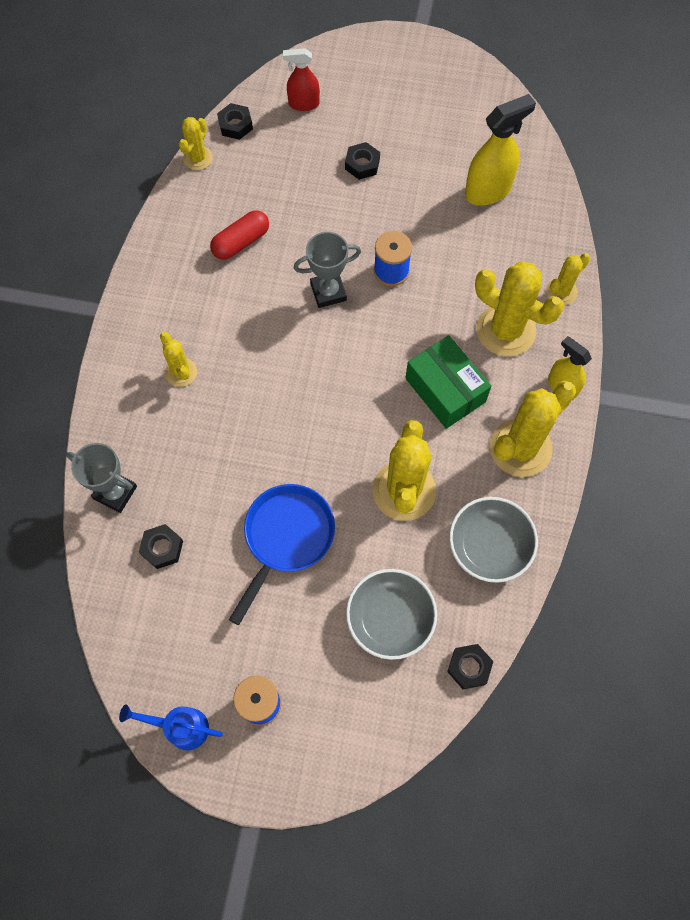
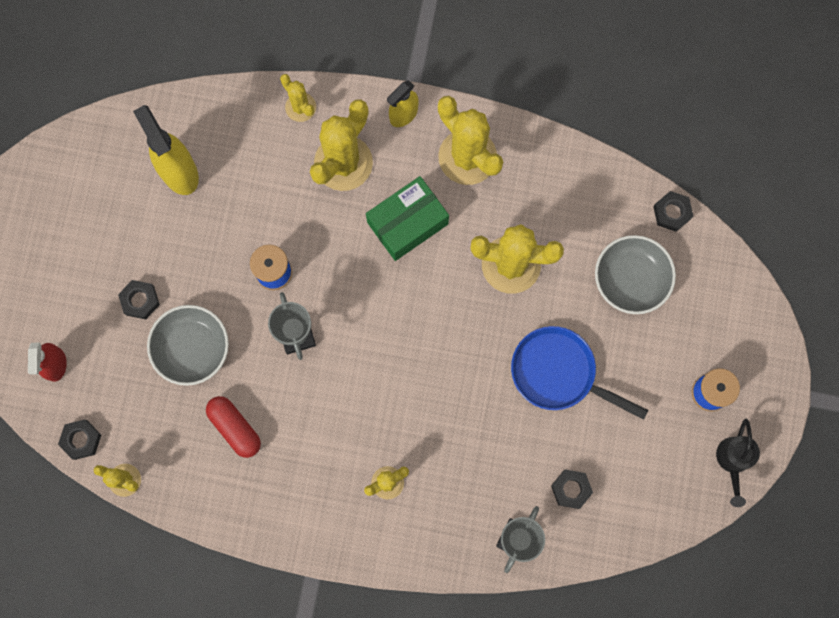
camera: 90 degrees left, 10 degrees up
blue watering can [119,704,223,750] -> black watering can [716,419,760,507]
grey bowl [449,497,538,583] -> grey bowl moved to [147,305,229,386]

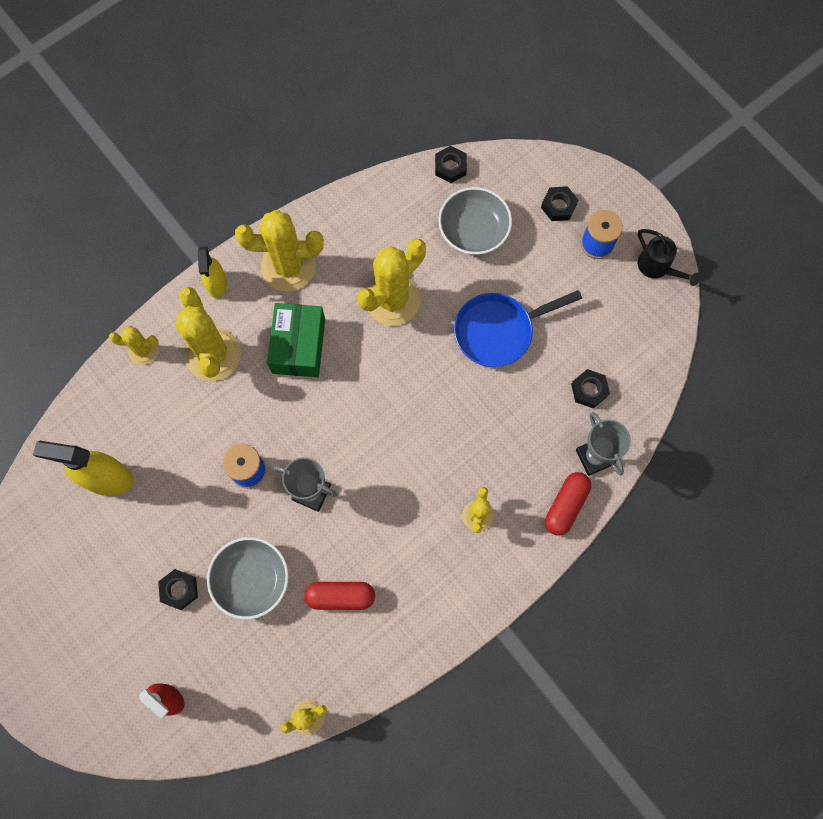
camera: 50 degrees left, 5 degrees down
black nut [58,419,101,460] -> black nut moved to [541,186,578,221]
none -> red capsule [545,472,591,536]

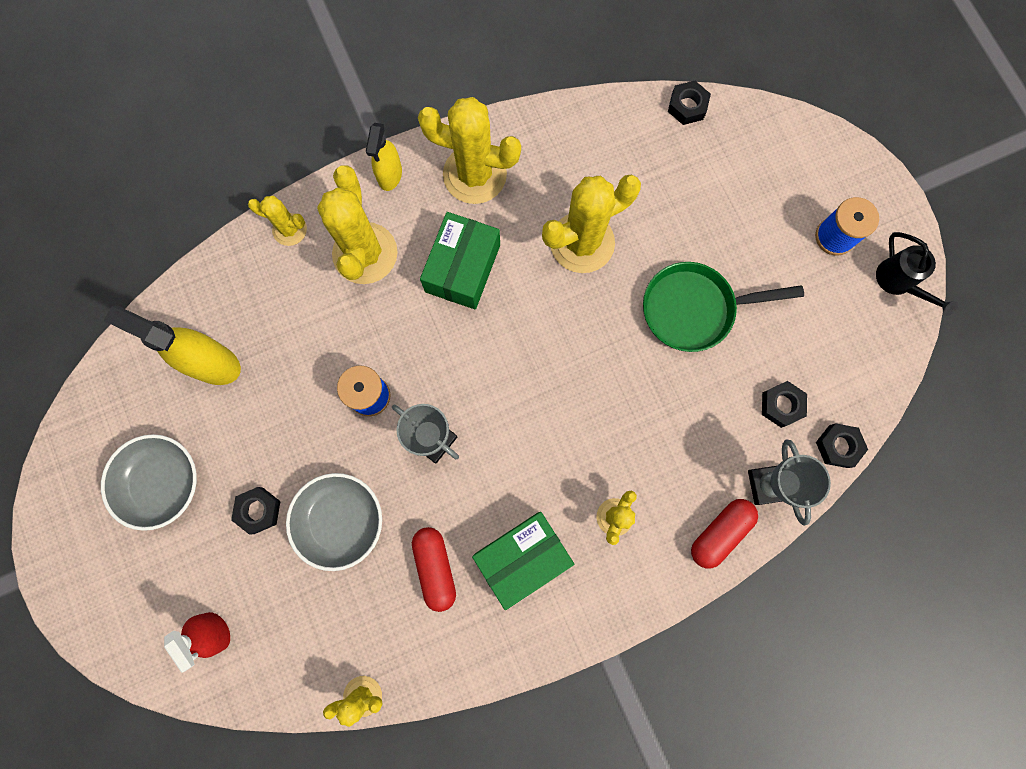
camera: 15 degrees right, 5 degrees up
red capsule [304,582,375,610] -> red capsule turned 60 degrees clockwise [412,527,456,612]
grey bowl [438,187,512,255] -> grey bowl moved to [101,434,197,531]
blue pan [454,290,582,367] -> green pan [643,262,804,352]
black nut [541,186,578,221] -> black nut moved to [816,423,868,468]
none -> green box [472,512,574,610]

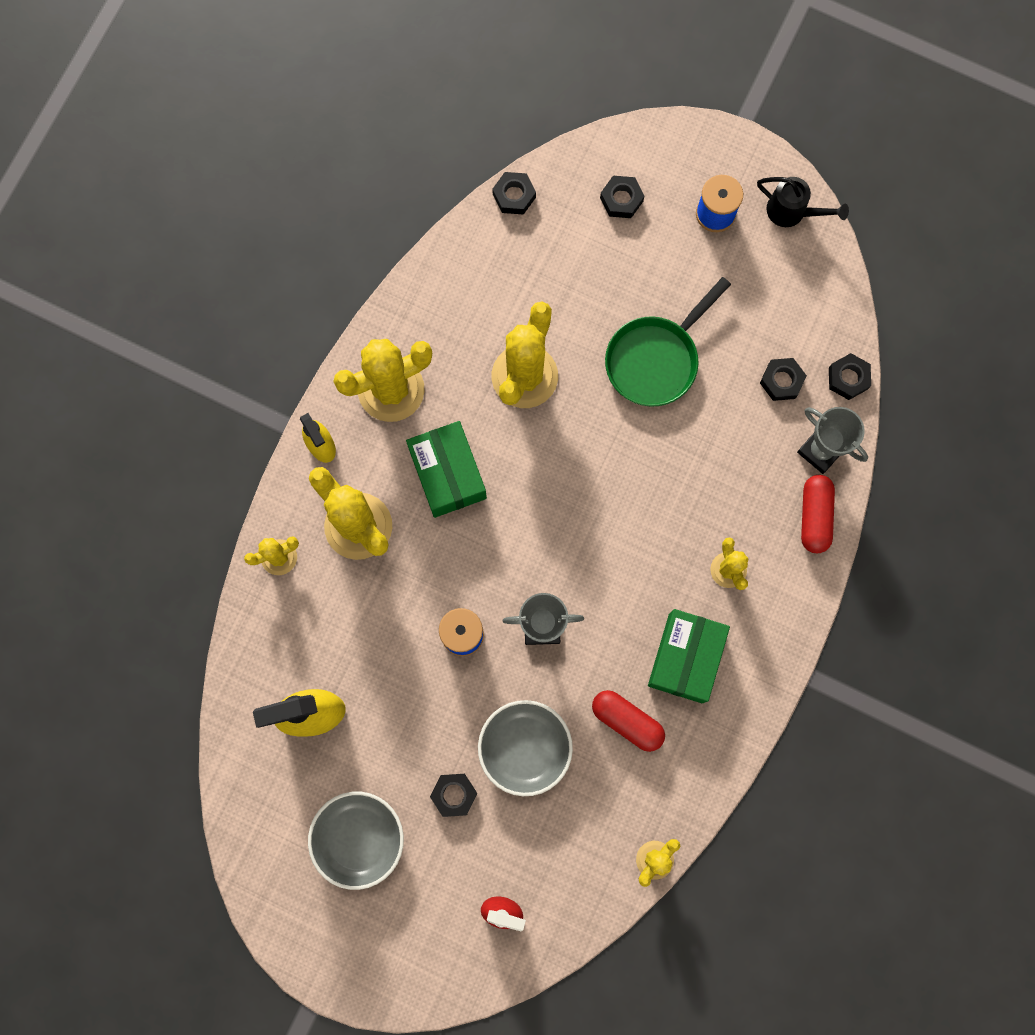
camera: 40 degrees left, 0 degrees up
none -> black nut [600,176,644,218]

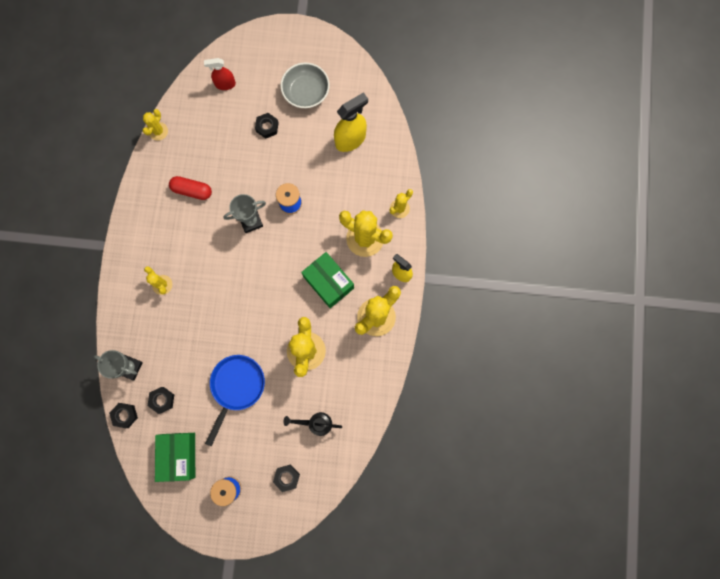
camera: 160 degrees right, 0 degrees up
grey bowl [478,700,573,796] -> none
black nut [492,172,536,215] -> none
green pan [605,277,731,407] -> blue pan [205,355,265,446]
green box [648,609,730,703] -> green box moved to [155,433,195,482]
black watering can [757,177,849,227] -> black watering can moved to [284,412,342,436]
red capsule [801,475,835,553] -> none

